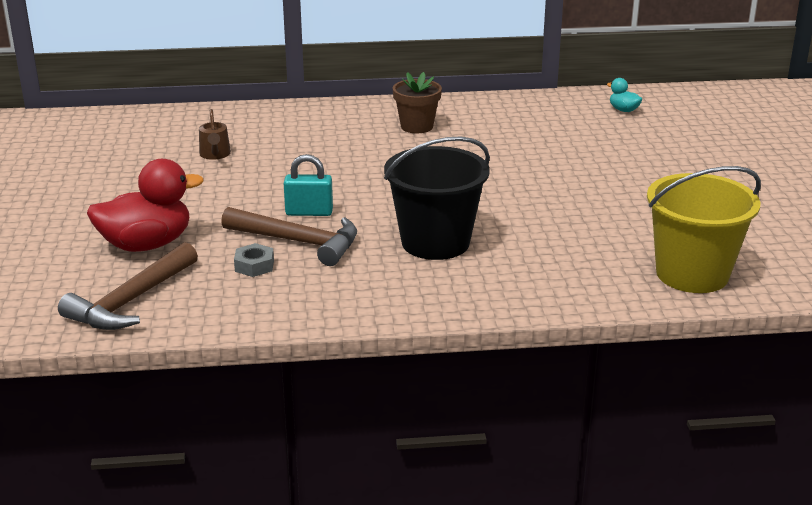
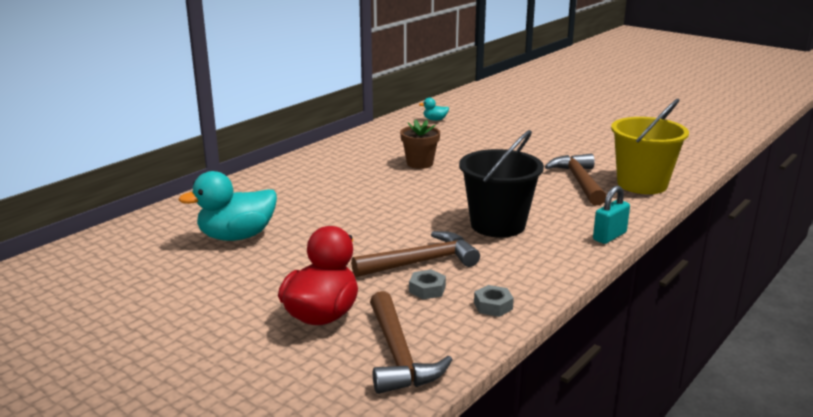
camera: 45 degrees left, 5 degrees down
brown watering can [199,109,231,160] -> turquoise duck [178,171,277,241]
turquoise padlock [284,154,333,216] -> turquoise padlock moved to [593,186,630,244]
brown flower pot [393,72,442,133] -> brown flower pot moved to [400,119,440,169]
none -> grey nut [474,285,514,317]
none -> brown hammer [545,153,606,206]

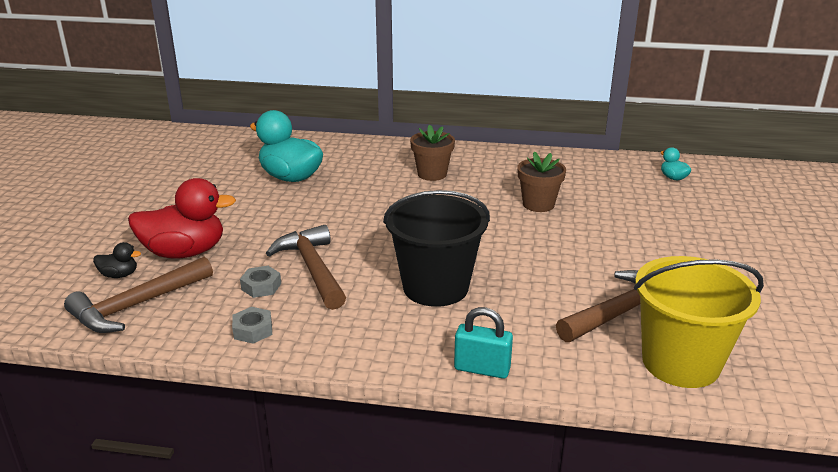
camera: 60 degrees right, 5 degrees up
brown hammer [351,231,480,277] -> brown hammer turned 150 degrees counterclockwise [266,225,346,310]
none -> black duck [93,242,141,278]
none -> brown flower pot [410,125,455,181]

